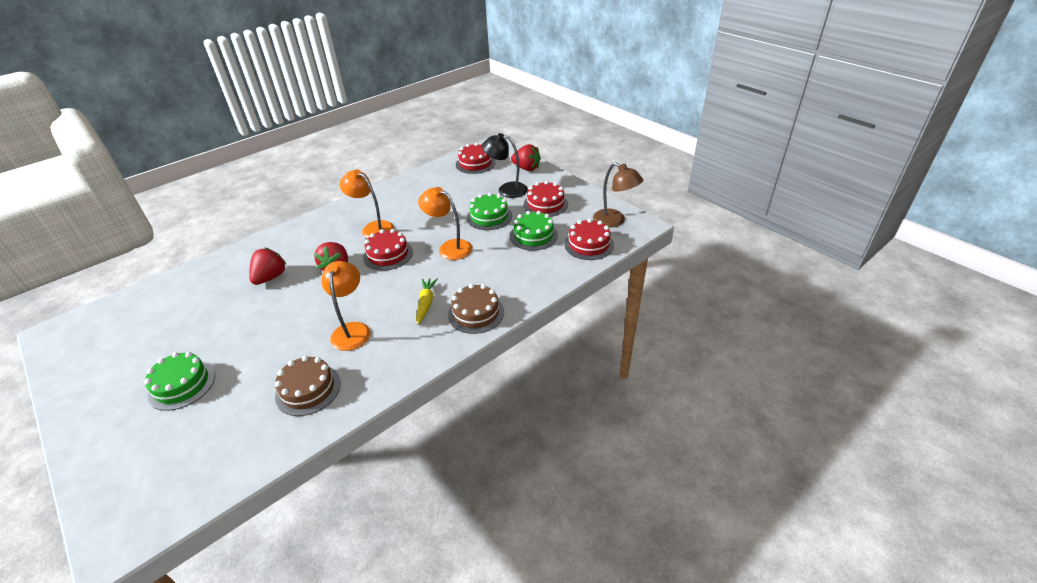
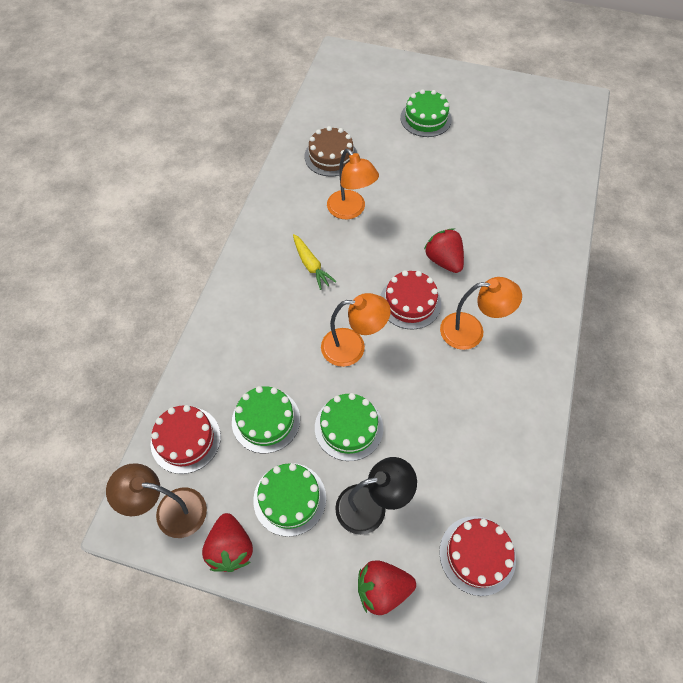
camera: 145 degrees right, 20 degrees up
red strawberry [249,248,287,285] -> red strawberry moved to [202,513,253,572]
brown cake [448,284,504,334] -> none
red cake [524,181,568,217] -> green cake [253,463,326,537]

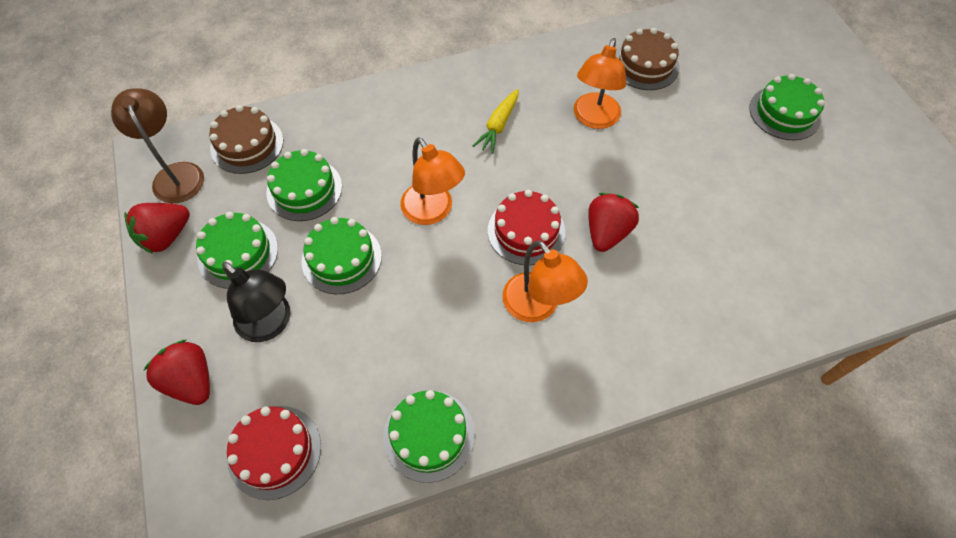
camera: 55 degrees right, 0 degrees up
red cake [151,405,221,474] -> brown cake [209,105,284,174]
none -> green cake [383,390,475,483]

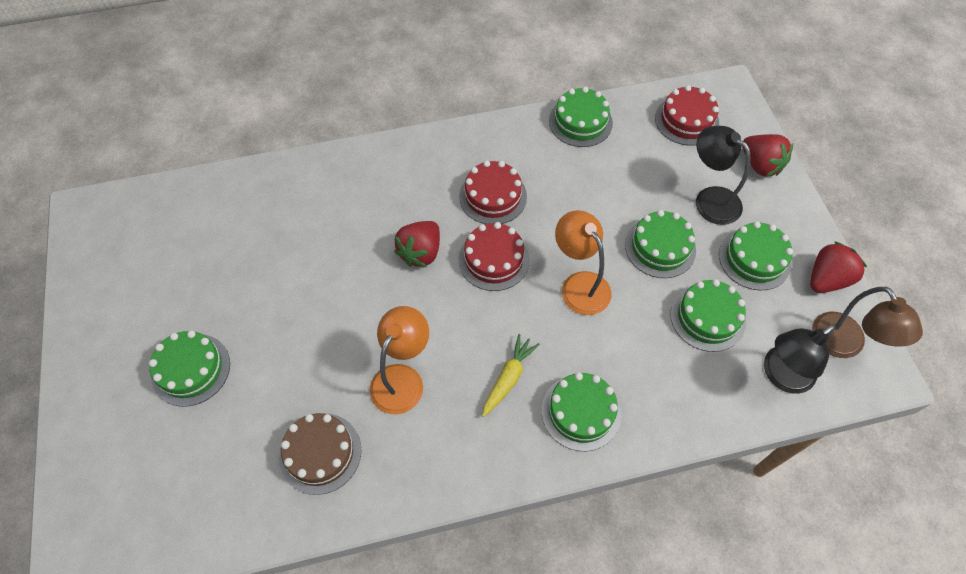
camera: 175 degrees left, 0 degrees up
brown cake [209,105,284,174] -> black lamp [764,324,836,394]
orange lamp [502,240,588,322] -> red cake [459,160,527,224]
none -> green cake [542,372,621,451]

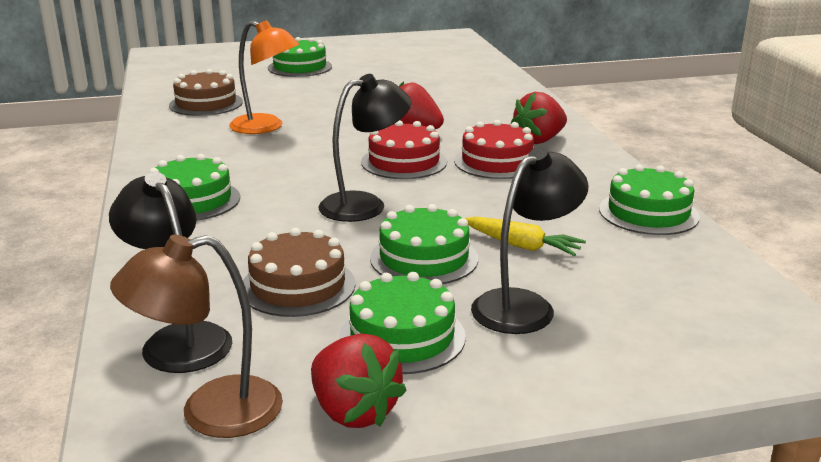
camera: 90 degrees right, 35 degrees down
yellow carrot [482,334,540,417] -> yellow carrot moved to [464,217,586,256]
orange lamp [555,210,612,315] -> black lamp [318,74,411,222]
red cake [655,85,719,146] -> none
green cake [670,279,746,352] -> brown cake [243,228,356,317]
red strawberry [742,134,793,177] -> red strawberry moved to [511,92,567,144]

